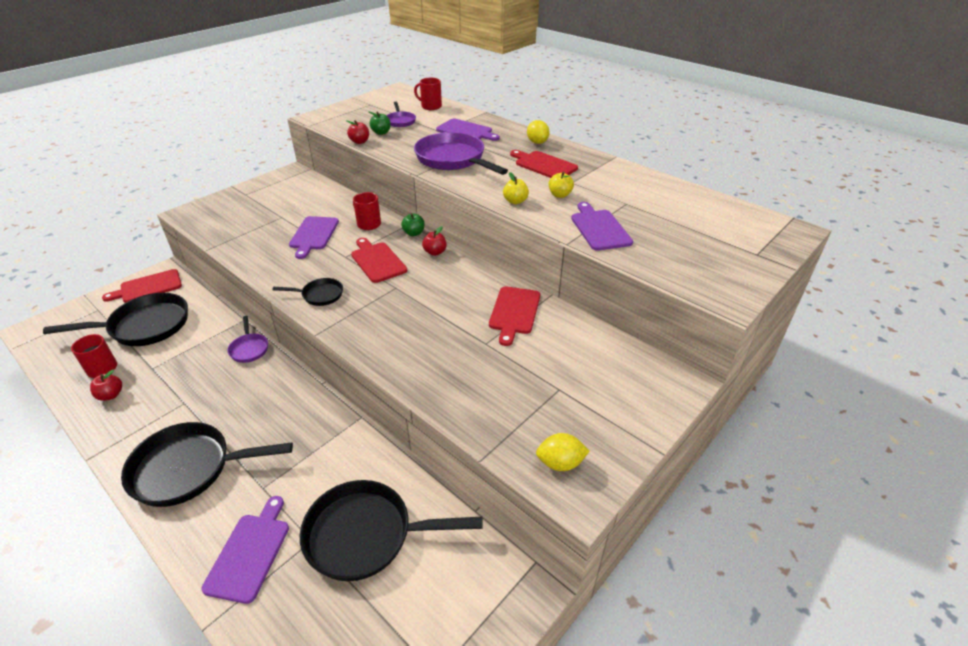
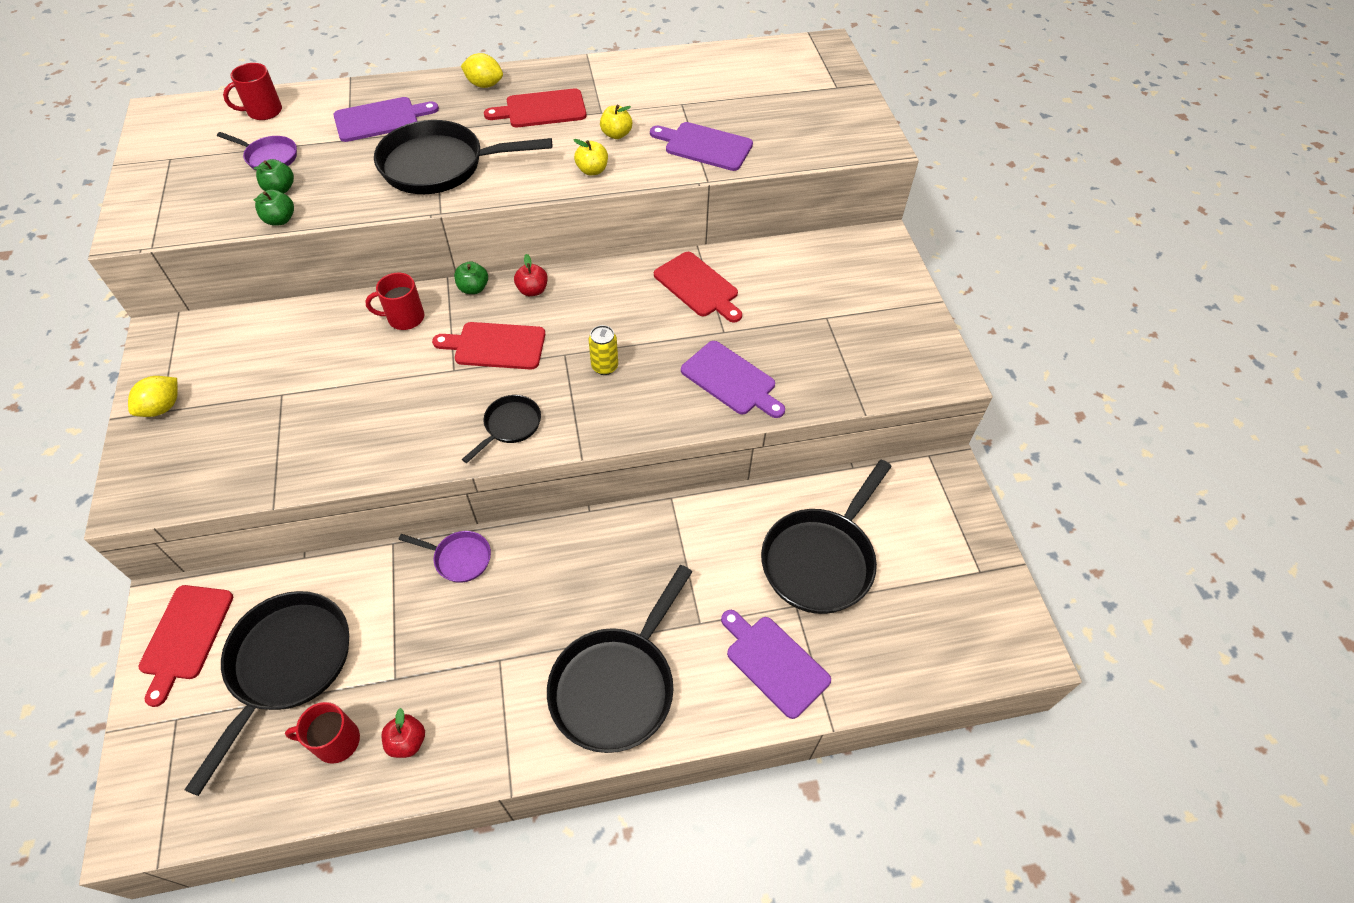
camera: 55 degrees left, 15 degrees up
purple cutting board [289,216,339,259] -> purple cutting board moved to [681,341,785,418]
red apple [346,120,369,144] -> green apple [253,189,294,226]
purple pan [414,132,508,175] -> black pan [374,120,552,194]
yellow lemon [536,433,590,471] -> yellow lemon moved to [128,376,178,417]
none -> yellow can [589,325,618,375]

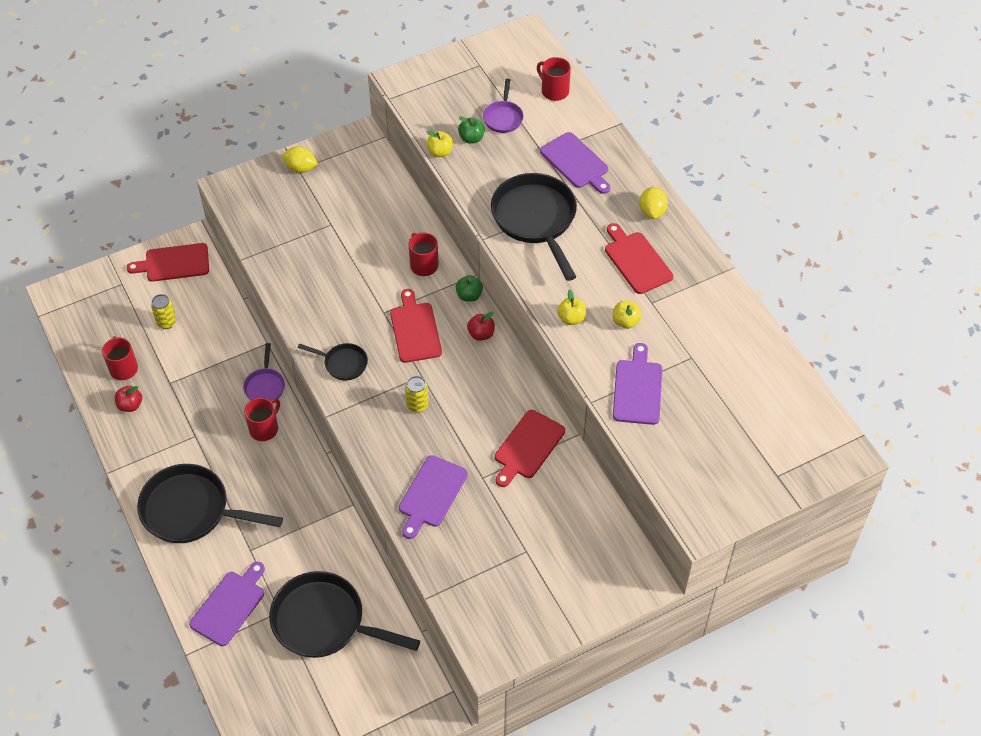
camera: 75 degrees right, 0 degrees up
black pan [184,591,349,796] -> yellow can [151,294,176,329]
green apple [253,189,294,226] -> yellow apple [426,131,453,157]
none -> red mug [244,398,280,441]

